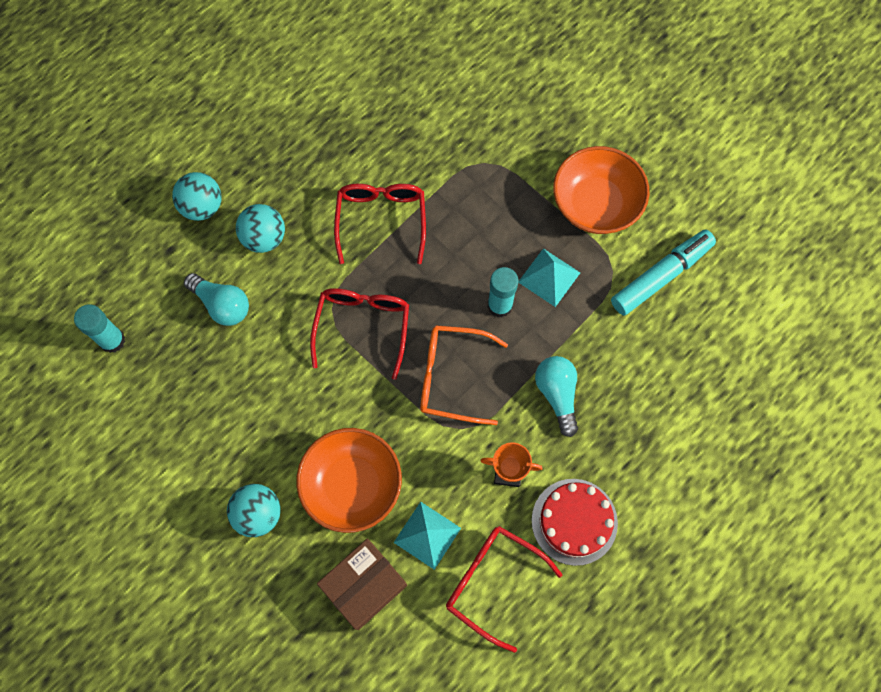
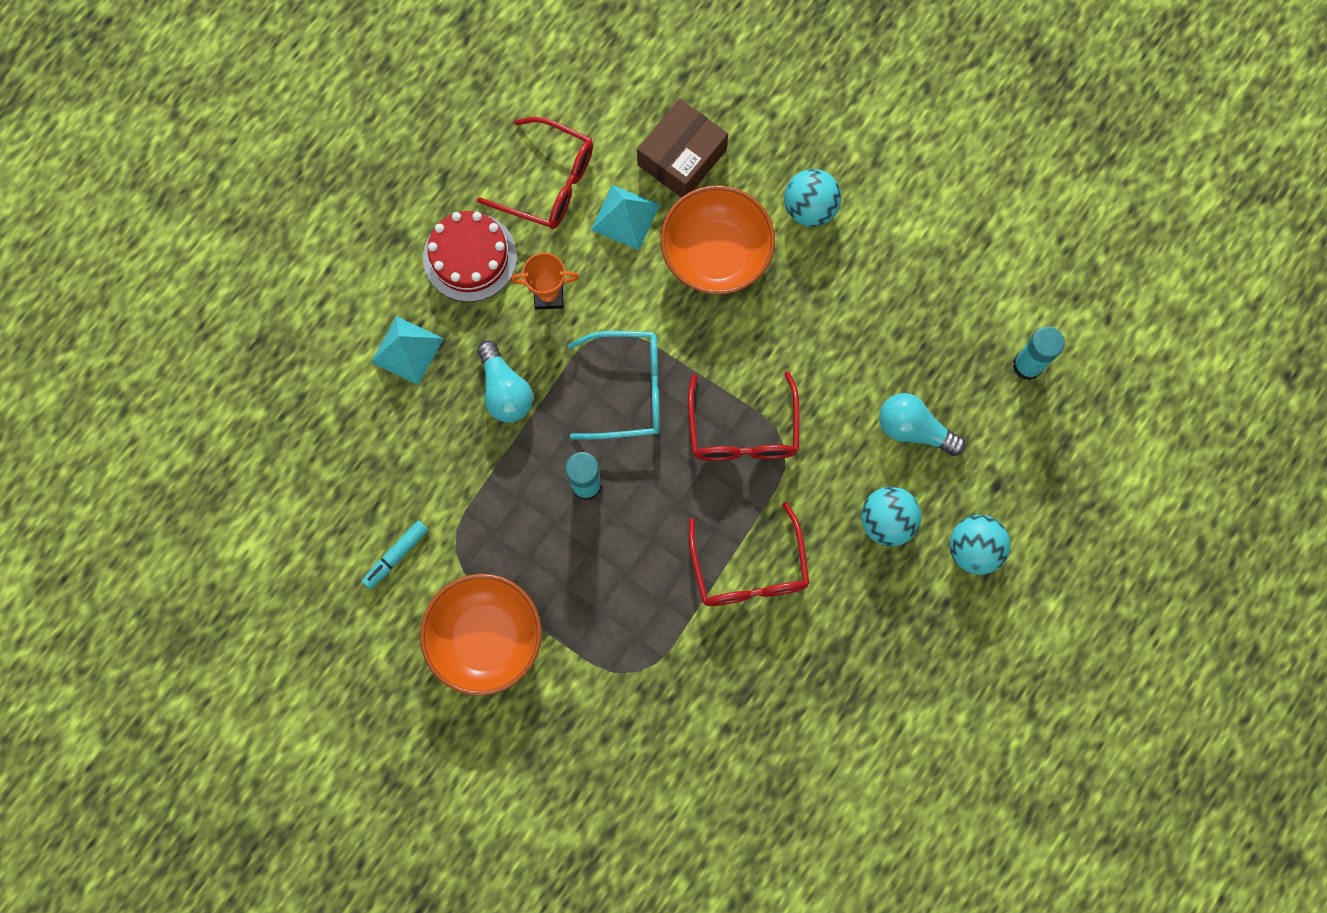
camera: 170 degrees right, 5 degrees up
orange glasses [420,325,508,425] -> turquoise glasses [568,331,660,440]
turquoise pyramid [518,248,580,307] -> turquoise pyramid moved to [371,316,444,385]
turquoise marker [611,230,716,316] -> turquoise marker [362,520,428,589], size x0.55

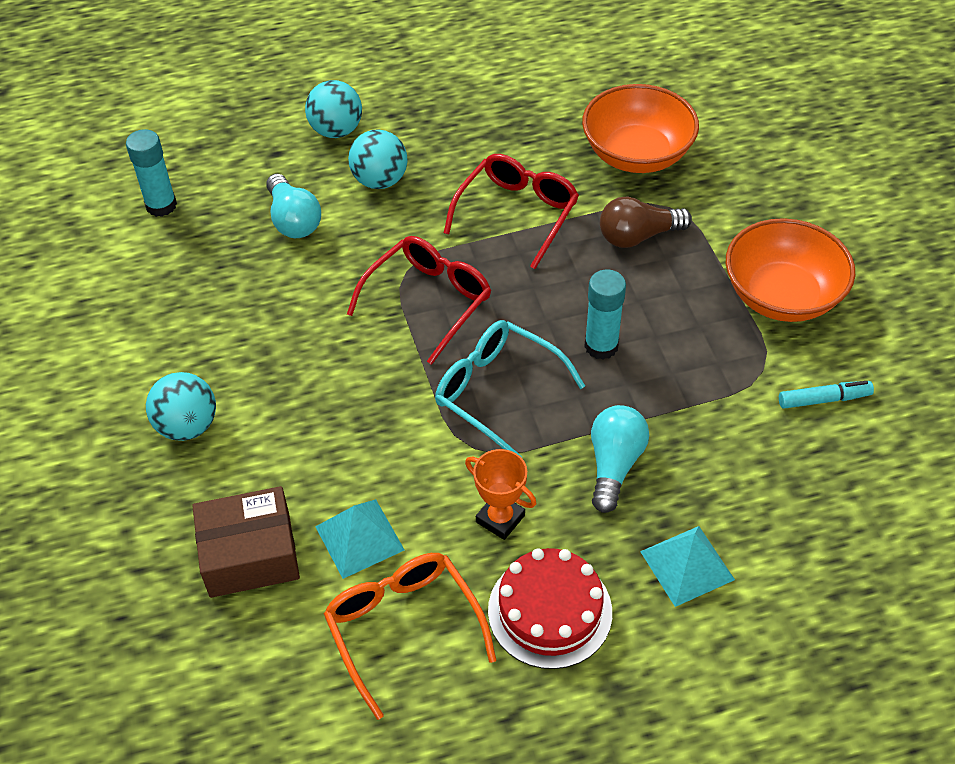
camera: 140 degrees left, 25 degrees down
red glasses [477,117,593,229] -> orange glasses [324,553,497,720]
orange bowl [660,186,775,294] -> orange bowl moved to [582,84,699,173]
none -> brown light bulb [600,196,692,248]

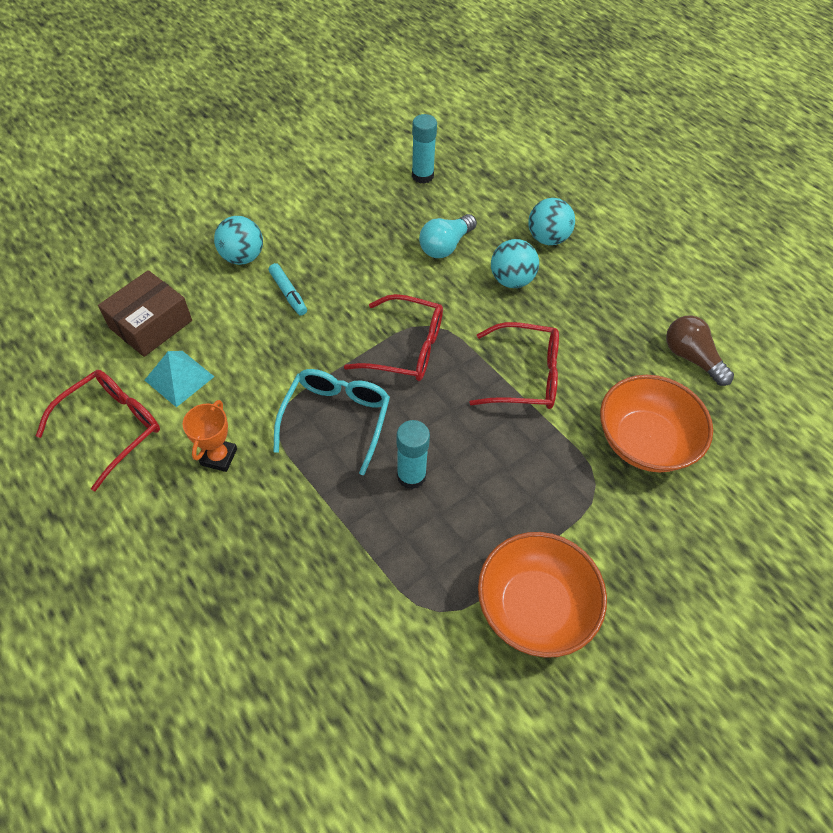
camera: 65 degrees right, 5 degrees up
brown box [192,486,300,598] -> brown box turned 75 degrees clockwise [98,270,192,357]
orange glasses [324,553,497,720] -> red glasses [36,370,160,491]
red cake [488,548,612,669] -> none
turquoise light bulb [591,405,649,513] -> none
brown light bulb [600,196,692,248] -> brown light bulb moved to [666,315,734,386]
turquoise pyramid [640,526,735,607] -> none
turquoise marker [779,381,874,409] -> turquoise marker moved to [269,263,307,316]

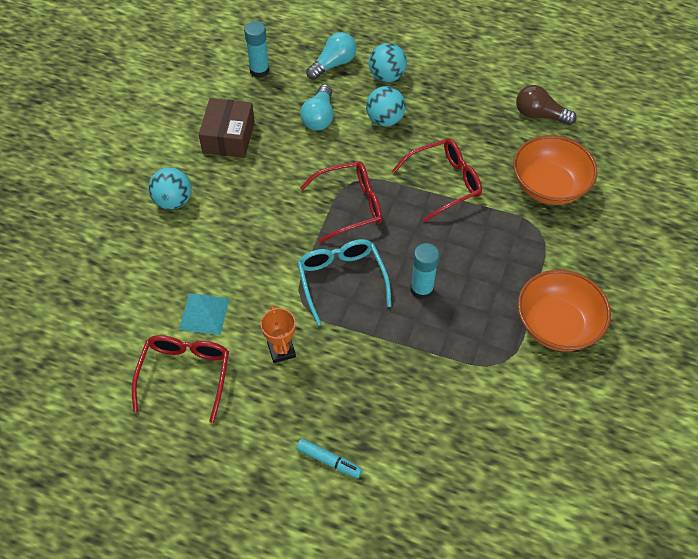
camera: 30 degrees left, 0 degrees up
brown box [98,270,192,357] -> brown box moved to [199,98,255,158]
turquoise marker [269,263,307,316] -> turquoise marker moved to [296,439,362,479]
none -> turquoise light bulb [306,32,357,80]

